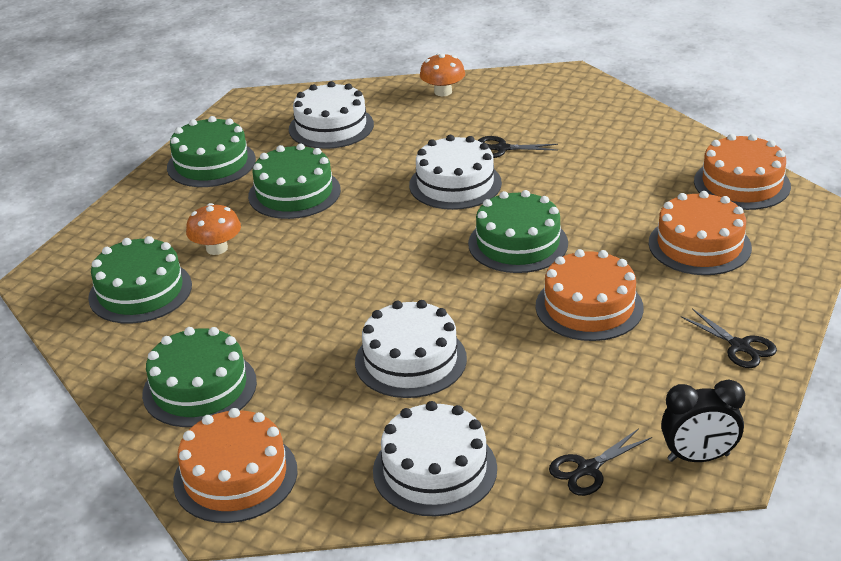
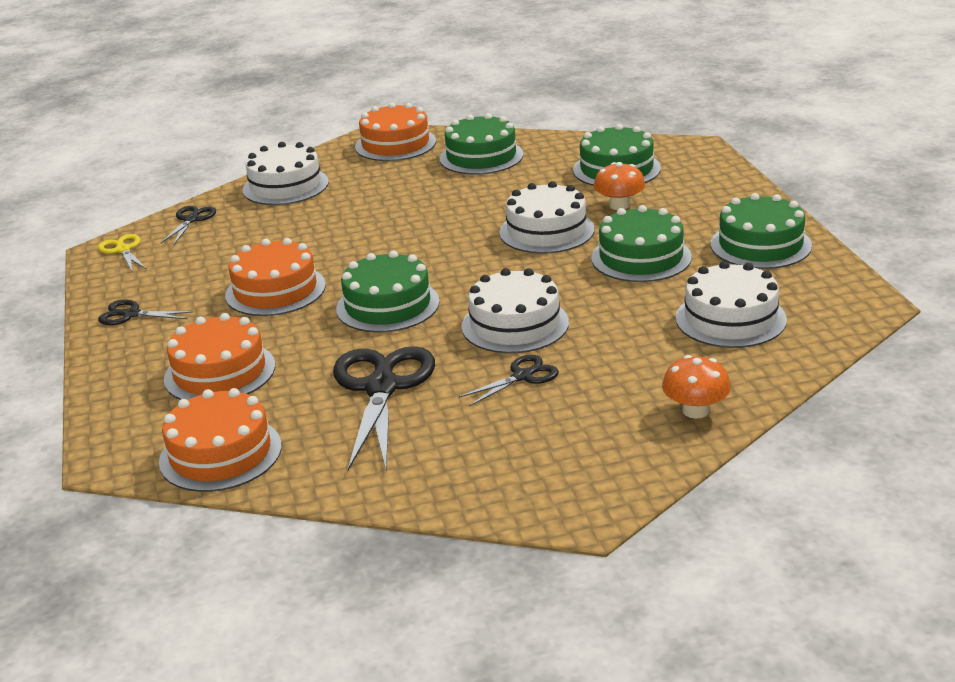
camera: 140 degrees right, 5 degrees down
white cake [355,300,467,398] -> white cake moved to [499,181,594,254]
black clock [661,379,745,462] -> yellow scissors [98,234,147,273]
none -> black scissors [333,346,435,470]

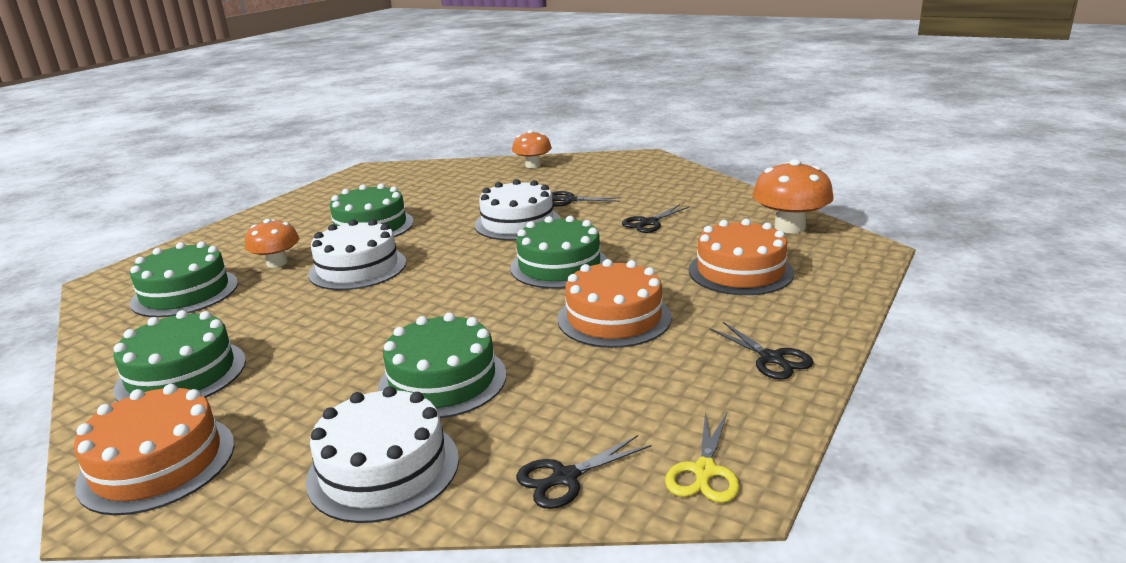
camera: 135 degrees left, 5 degrees down
orange cake [159,388,282,492] -> orange mushroom [752,159,834,233]
black scissors [333,346,435,470] -> black scissors [622,205,690,233], size x0.50
white cake [676,261,787,348] -> none
green cake [711,193,812,269] -> green cake moved to [378,312,506,418]

